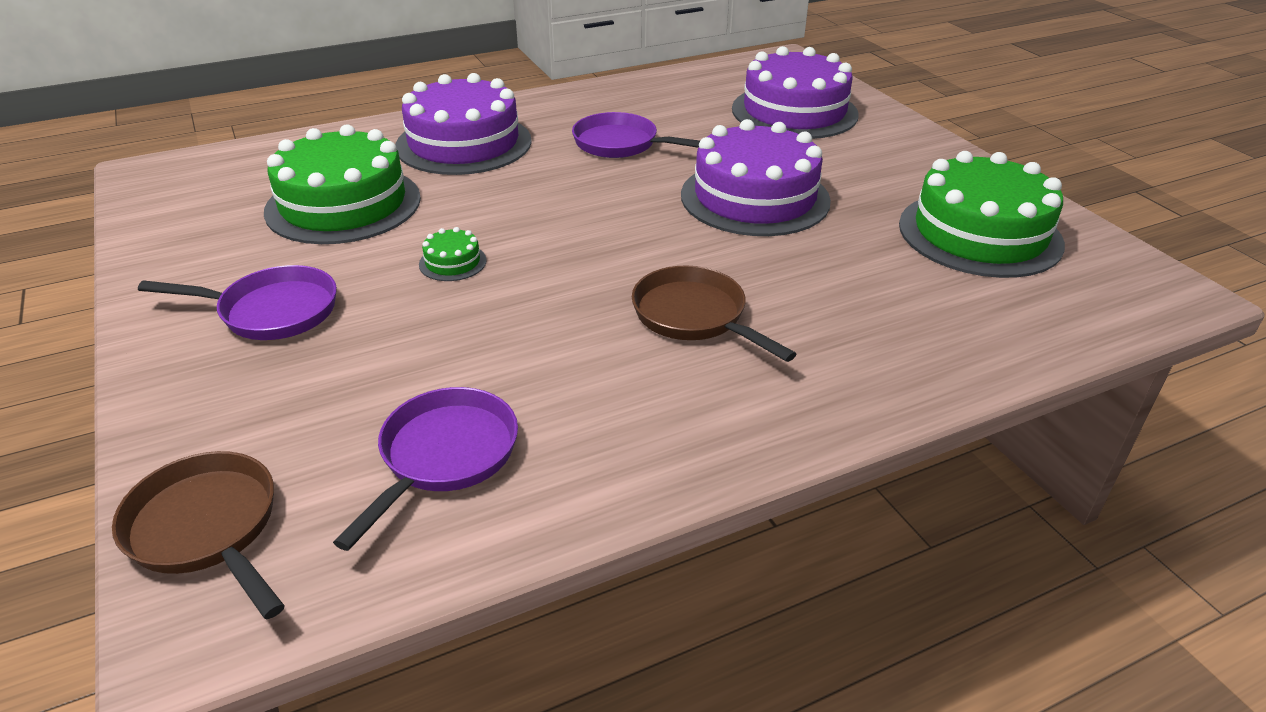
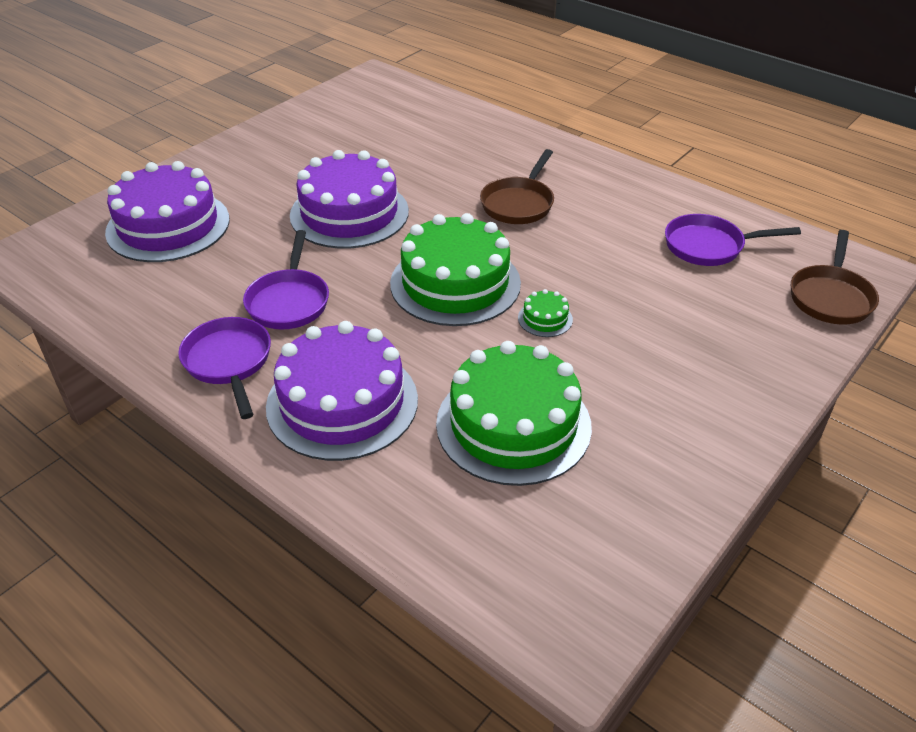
camera: 115 degrees left, 5 degrees up
purple pan [138,265,337,340] -> purple pan moved to [178,317,271,419]
green cake [899,151,1065,278] -> green cake moved to [390,213,521,326]

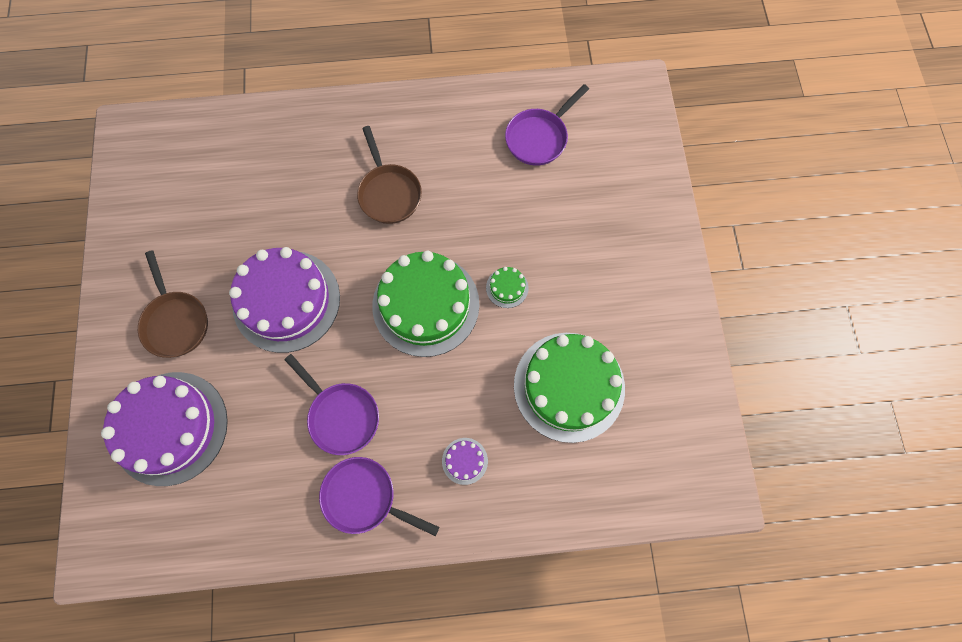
camera: 45 degrees left, 30 degrees up
purple cake [266,321,418,461] -> purple cake [442,438,488,485], size x0.40
brown pan [791,230,879,325] -> brown pan moved to [138,250,208,358]

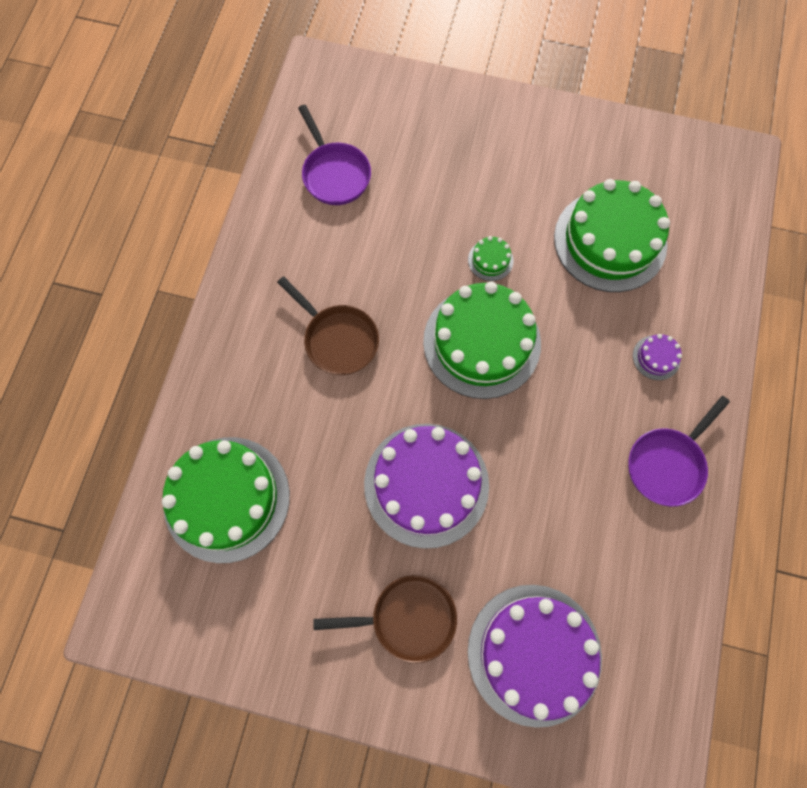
camera: 70 degrees left, 0 degrees up
purple pan [284,354,379,455] -> none
brown pan [357,126,422,224] -> brown pan turned 45 degrees clockwise [277,276,379,375]
none -> green cake [162,437,290,563]

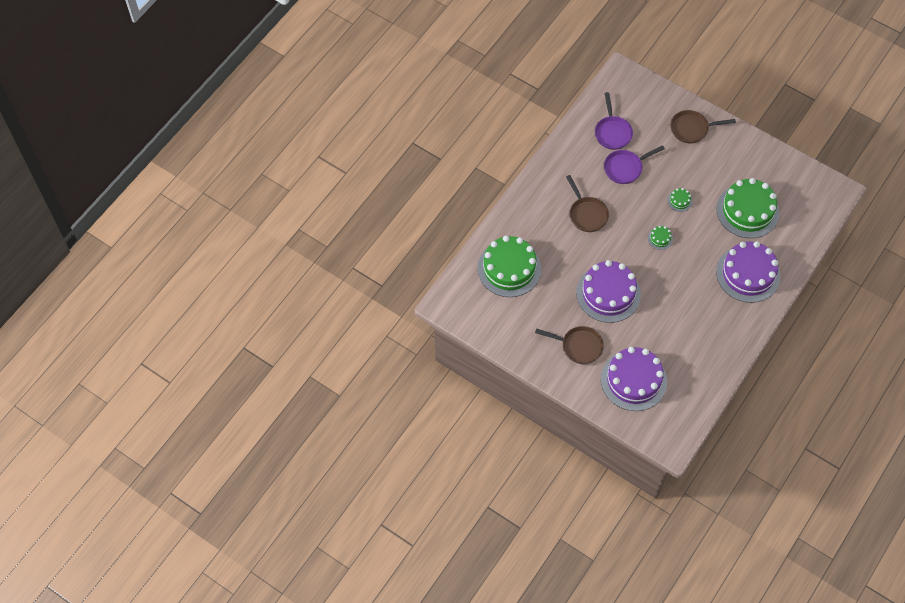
camera: 20 degrees right, 10 degrees down
green cake [423,281,541,399] -> green cake [648,226,673,250], size x0.40
purple pan [628,396,730,507] -> purple pan moved to [604,145,665,184]
purple cake [633,334,682,380] -> purple cake [716,241,780,303], size x2.49
none -> brown pan [671,110,736,143]

